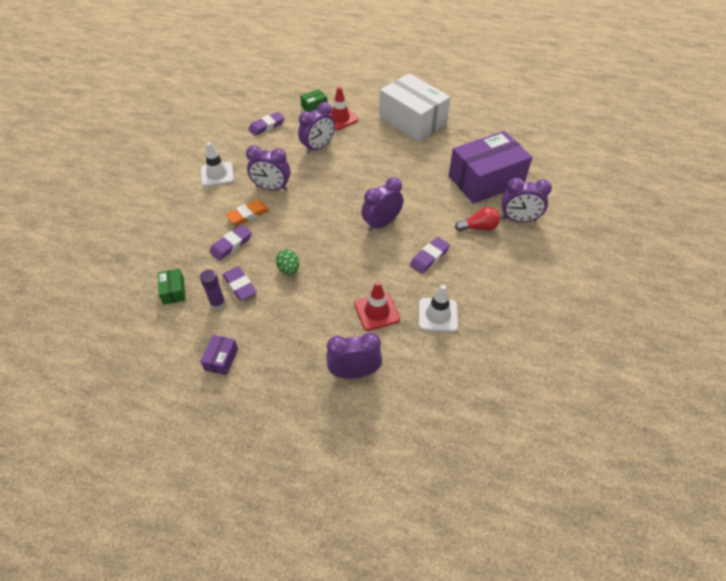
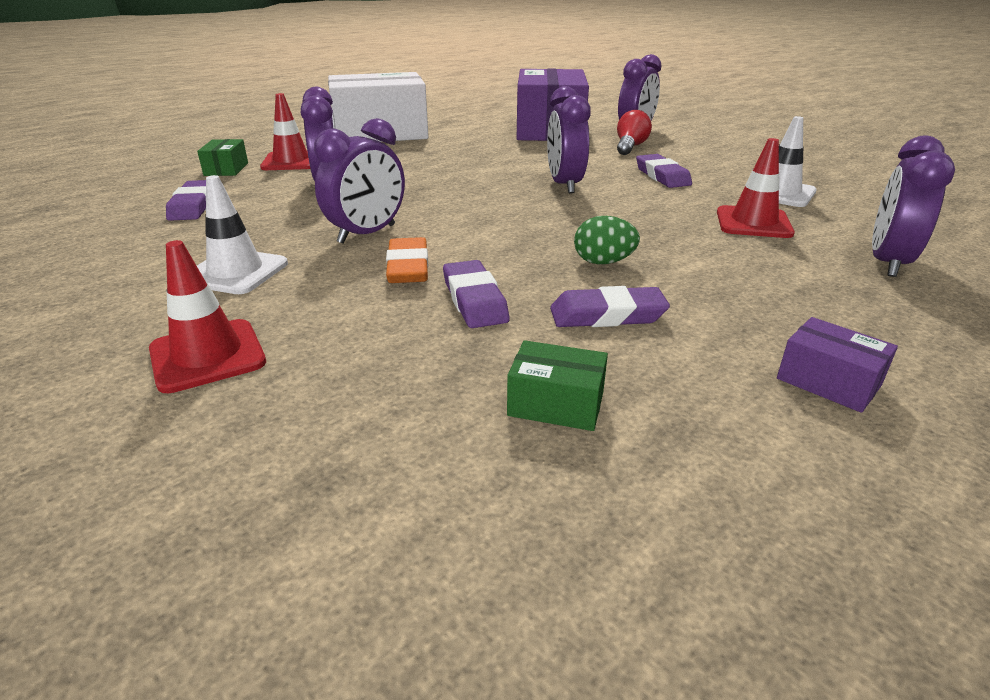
camera: 60 degrees left, 20 degrees down
purple glue stick [200,269,226,310] -> none
none -> red traffic cone [149,240,266,393]

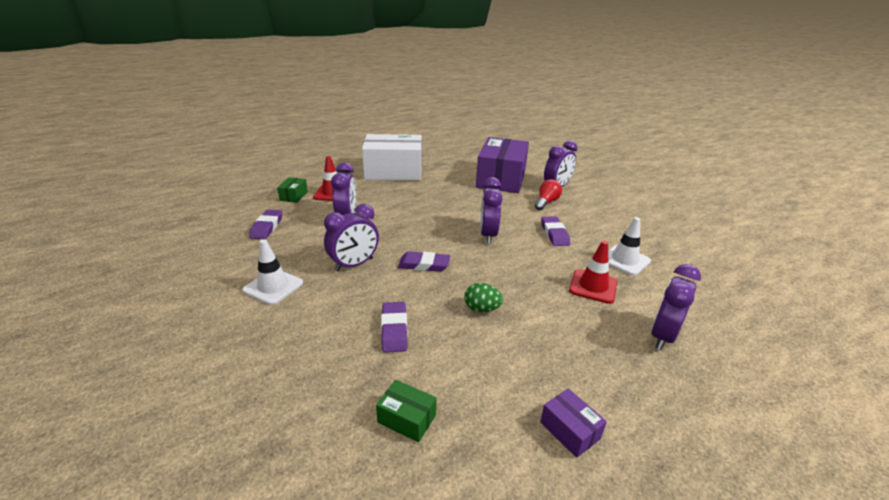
camera: 10 degrees right, 0 degrees up
red traffic cone [149,240,266,393] -> none
orange eraser [386,237,428,283] -> none
purple eraser [550,286,670,327] -> purple eraser moved to [398,251,450,272]

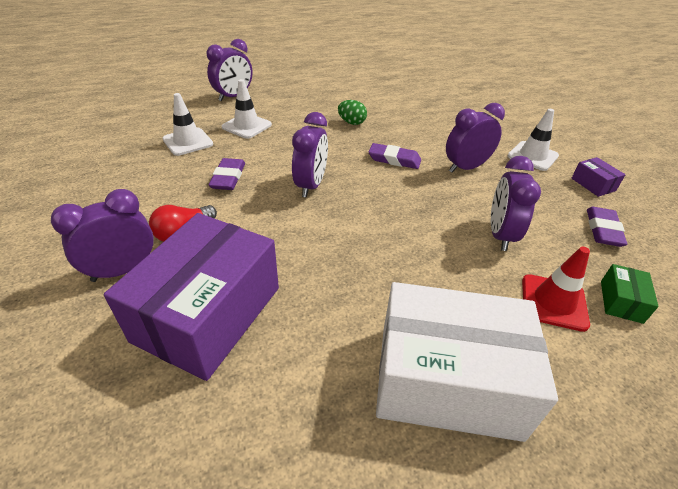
camera: 170 degrees left, 10 degrees up
green box [376,380,436,442] -> none
purple eraser [381,302,408,353] -> none
purple box [540,388,607,458] -> purple box moved to [571,157,626,197]
red traffic cone [569,241,617,304] -> white traffic cone [222,79,272,139]

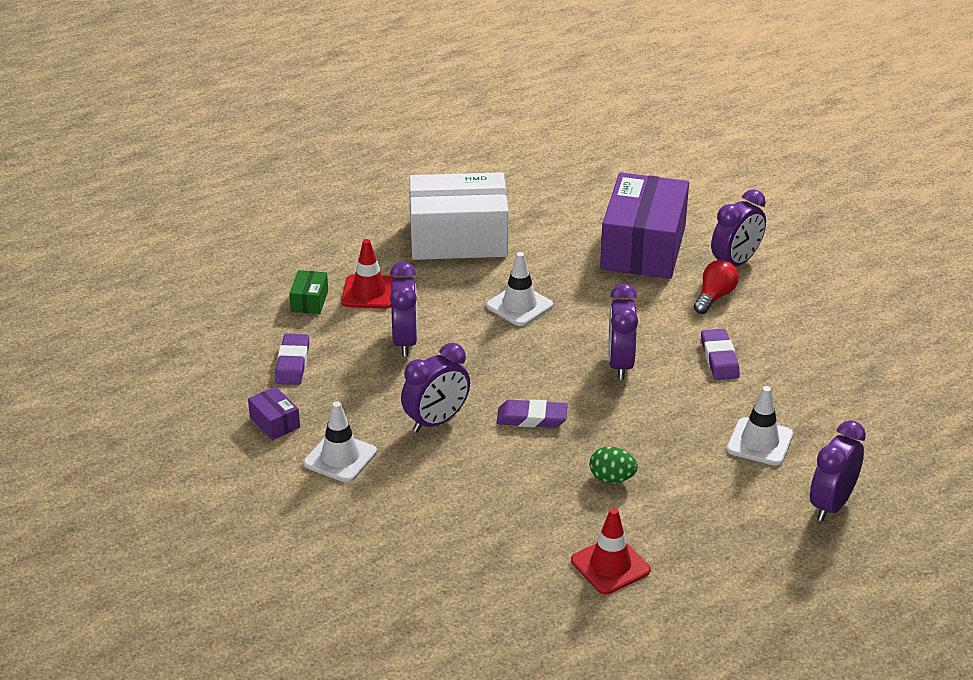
camera: 170 degrees right, 5 degrees down
white traffic cone [163,93,213,156] -> white traffic cone moved to [486,252,553,326]
none -> red traffic cone [571,508,651,595]

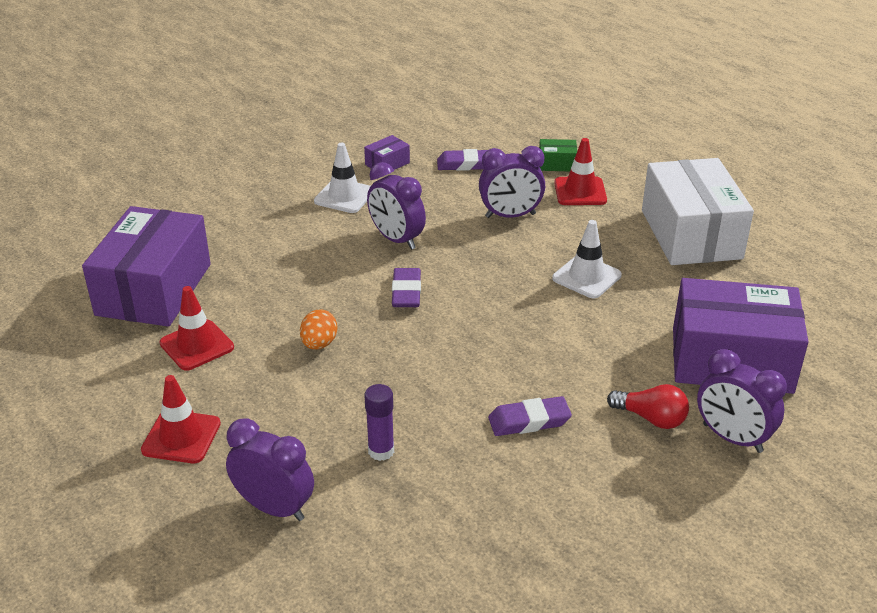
camera: 85 degrees right, 0 degrees up
green egg [589,446,638,483] -> orange egg [300,310,337,350]
purple clock [608,283,638,380] -> none
white traffic cone [727,386,793,466] -> purple glue stick [365,384,394,461]
none -> purple box [82,206,211,327]
none -> red traffic cone [141,375,221,463]

